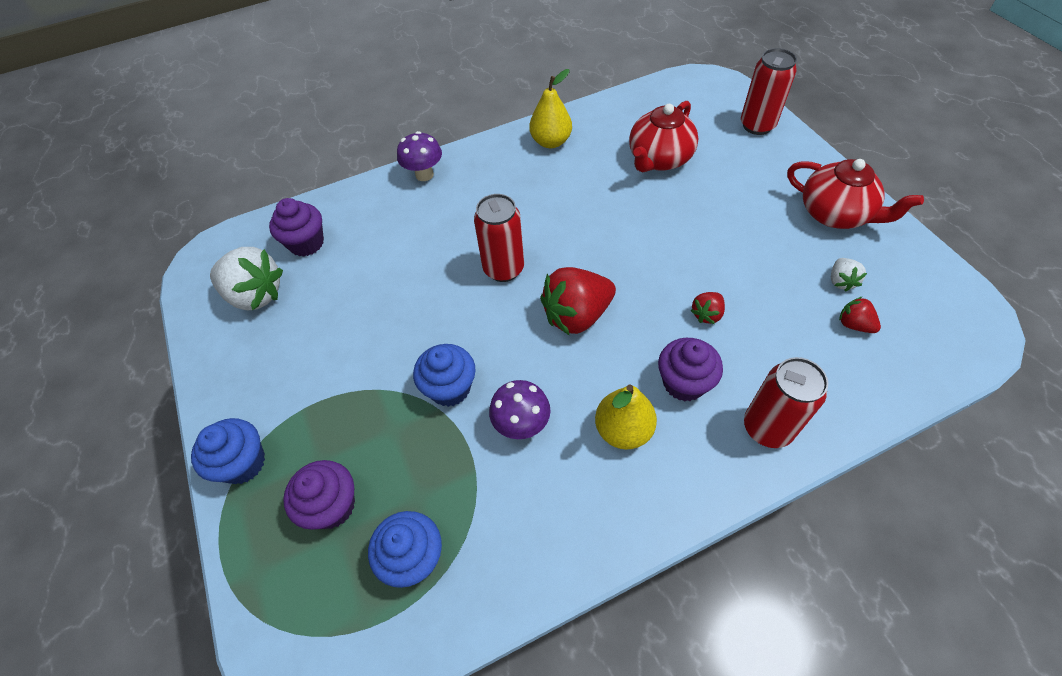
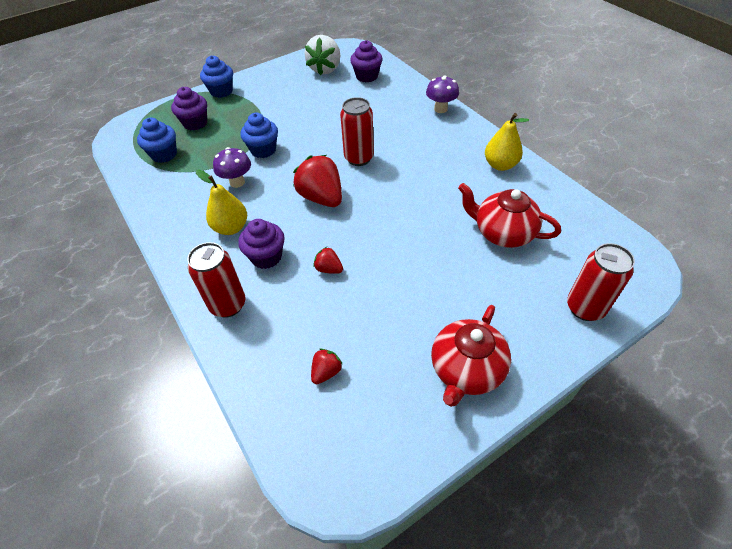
camera: 80 degrees right, 5 degrees down
white strawberry [831,258,867,292] -> none

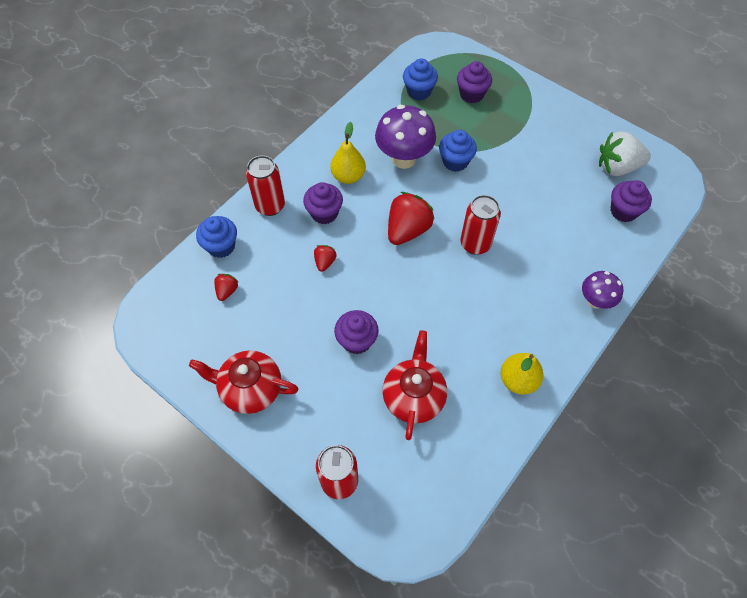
camera: 70 degrees right, 10 degrees up
blue cupcake [200,56,233,98] -> blue cupcake moved to [196,216,237,258]
purple mushroom [213,147,251,188] -> purple mushroom [375,105,436,169], size x1.69
red strawberry [311,349,343,384] -> red strawberry turned 90 degrees counterclockwise [214,274,238,301]
none -> purple cupcake [334,310,379,354]

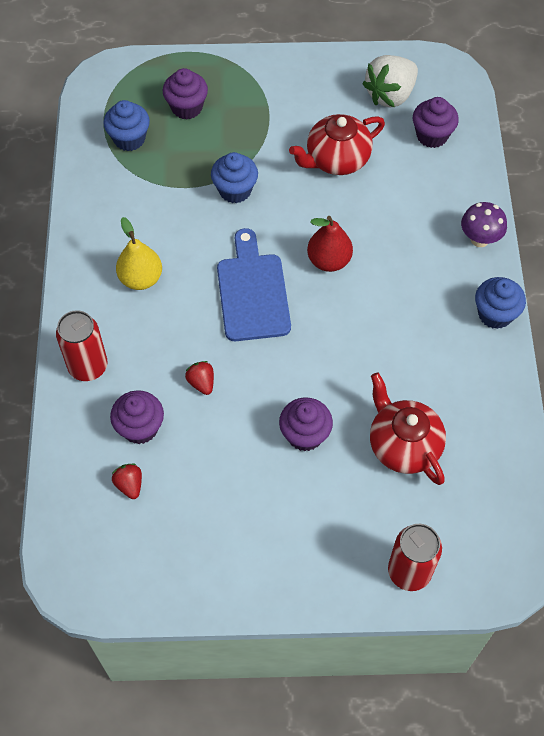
camera: 40 degrees left, 0 degrees up
red teapot [189,350,298,414] -> red teapot moved to [289,114,385,175]
blue cupcake [196,216,237,258] -> blue cupcake moved to [475,277,526,329]
purple cupcake [303,182,343,224] -> purple cupcake moved to [110,390,164,444]
purple mushroom [375,105,436,169] -> none
red strawberry [388,192,435,245] -> blue cutting board [217,228,291,341]
red can [461,195,501,255] -> red pear [307,216,353,272]
yellow pear [501,353,543,395] -> none

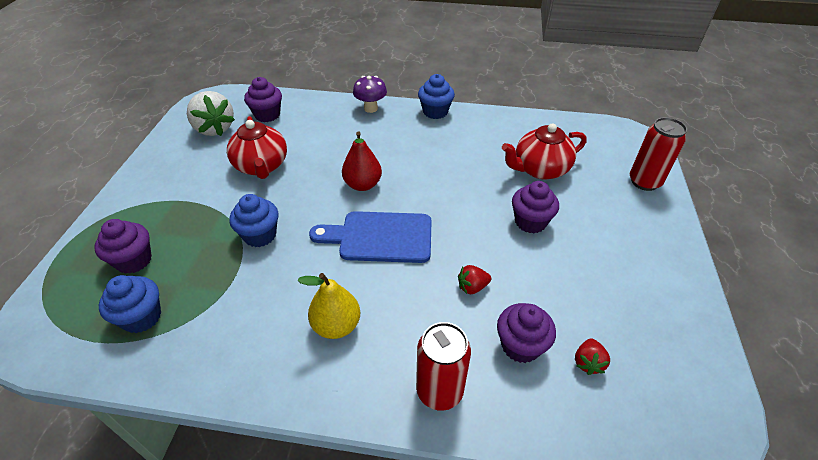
camera: 80 degrees left, 15 degrees down
red strawberry [112,464,142,499] -> red strawberry turned 60 degrees counterclockwise [575,338,610,375]

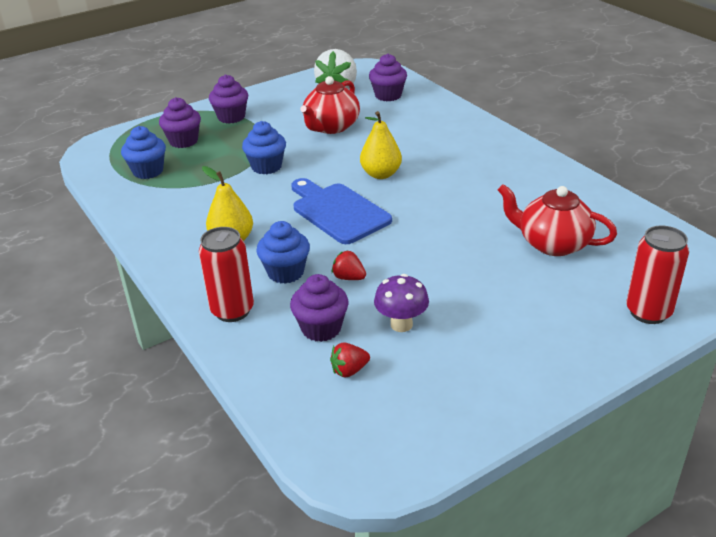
camera: 50 degrees right, 10 degrees down
red pear [342,131,382,191] -> yellow pear [360,111,402,179]
purple mushroom [353,76,387,113] -> purple mushroom moved to [374,274,429,332]
blue cupcake [418,74,455,119] -> blue cupcake moved to [256,221,310,284]
purple cupcake [512,181,559,233] -> purple cupcake moved to [209,75,248,124]

